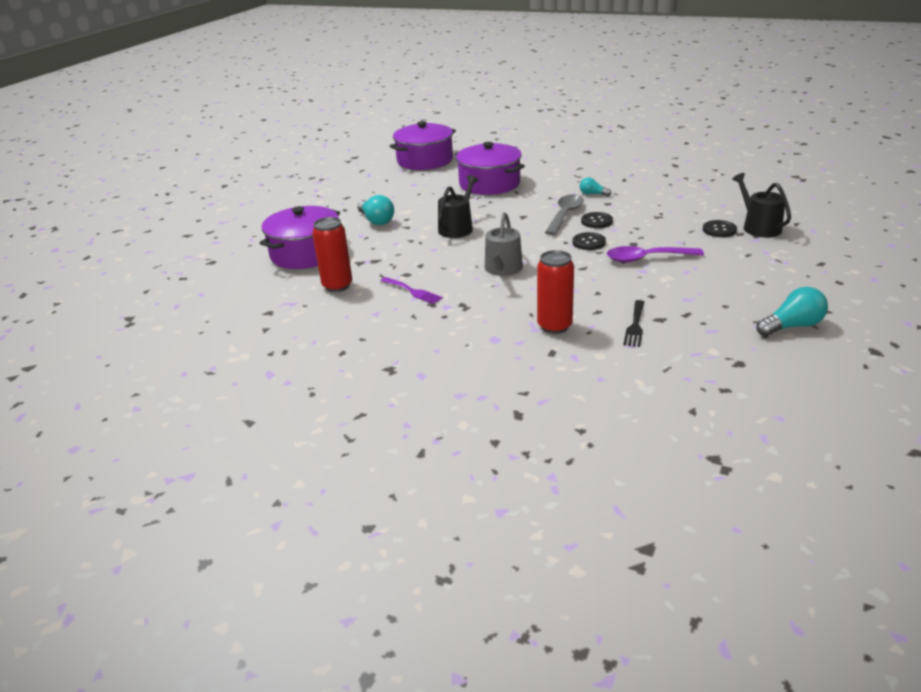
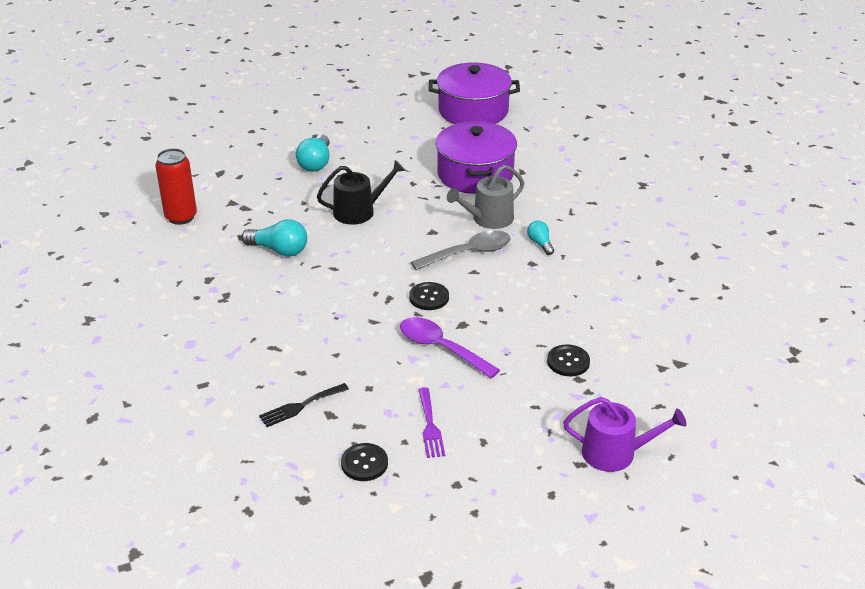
camera: 40 degrees right, 5 degrees up
purple pot [260,206,340,269] -> none
purple fork [380,277,443,304] -> purple fork moved to [418,387,445,458]
grey watering can [485,212,523,276] -> grey watering can moved to [447,165,524,229]
red can [537,250,574,334] -> none
black button [581,212,613,228] -> black button moved to [341,443,388,481]
black watering can [732,173,791,237] -> none
turquoise light bulb [756,287,828,336] -> turquoise light bulb moved to [241,219,307,256]
none -> purple watering can [563,397,686,472]

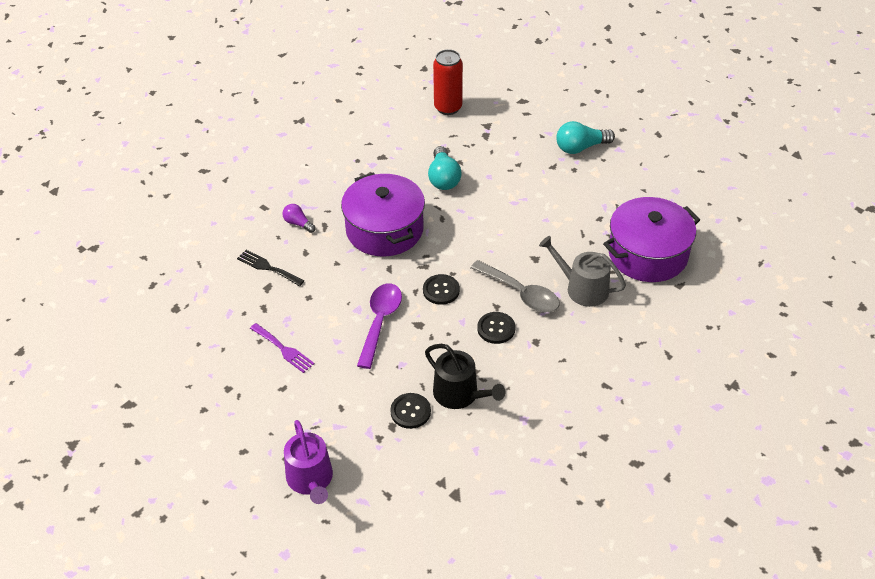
camera: 65 degrees right, 10 degrees up
black watering can [317,160,405,225] -> black watering can moved to [425,344,505,409]
black button [341,443,388,481] -> black button moved to [477,312,515,344]
purple fork [418,387,445,458] -> purple fork turned 105 degrees counterclockwise [250,323,315,373]
purple pot [429,62,520,124] -> purple pot moved to [341,172,425,257]
turquoise light bulb [527,221,554,255] -> none
none -> purple light bulb [282,204,316,233]

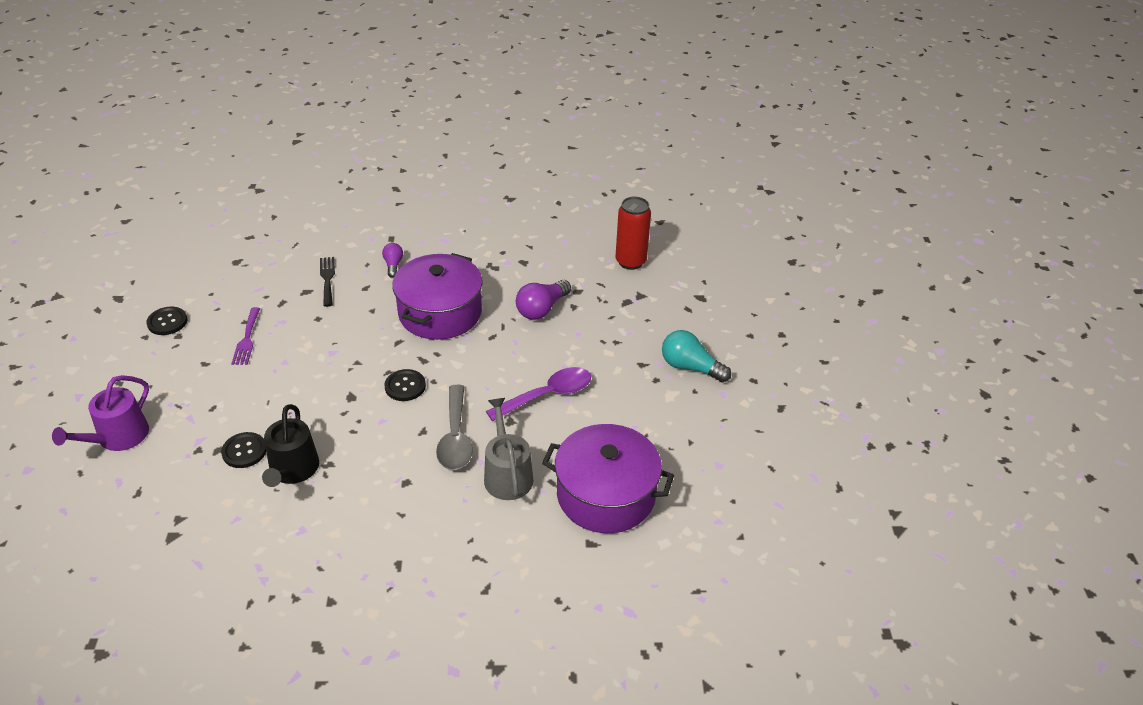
camera: 45 degrees right, 5 degrees down
purple spoon [357,284,402,369] -> purple spoon moved to [486,367,591,421]
turquoise light bulb [428,146,462,190] -> purple light bulb [516,280,571,320]
black button [477,312,515,344] -> black button moved to [146,307,187,335]

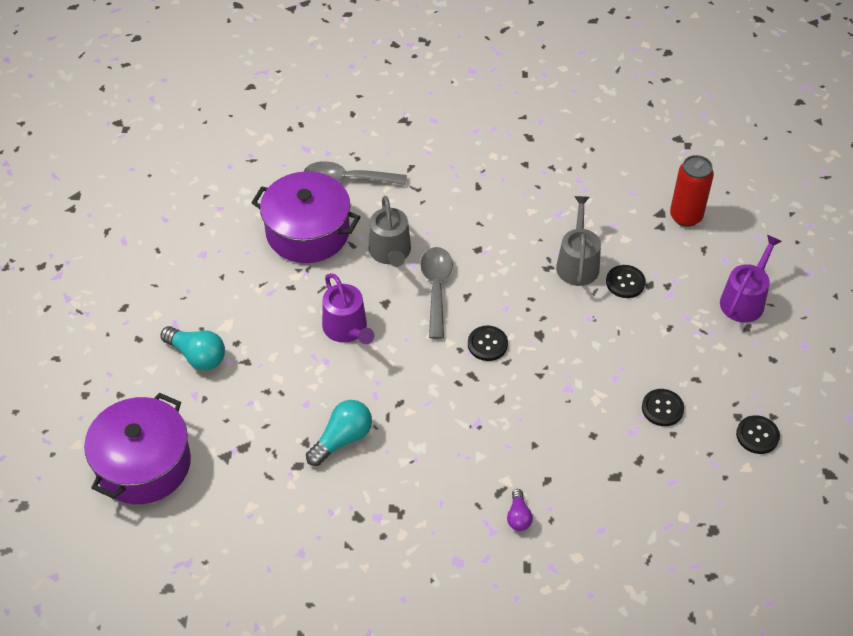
camera: 175 degrees left, 10 degrees up
purple fork [231,307,260,365] -> black button [642,389,684,426]
black watering can [262,404,319,487] -> grey watering can [556,196,601,286]
black fork [320,257,335,307] -> none
purple pot [392,253,483,340] -> purple pot moved to [84,393,191,504]
purple spoon [486,367,591,421] -> purple watering can [322,273,374,344]
purple light bulb [516,280,571,320] -> turquoise light bulb [306,400,372,466]
red can [616,196,651,270] -> red can moved to [670,155,714,227]
none -> grey spoon [304,161,407,185]

